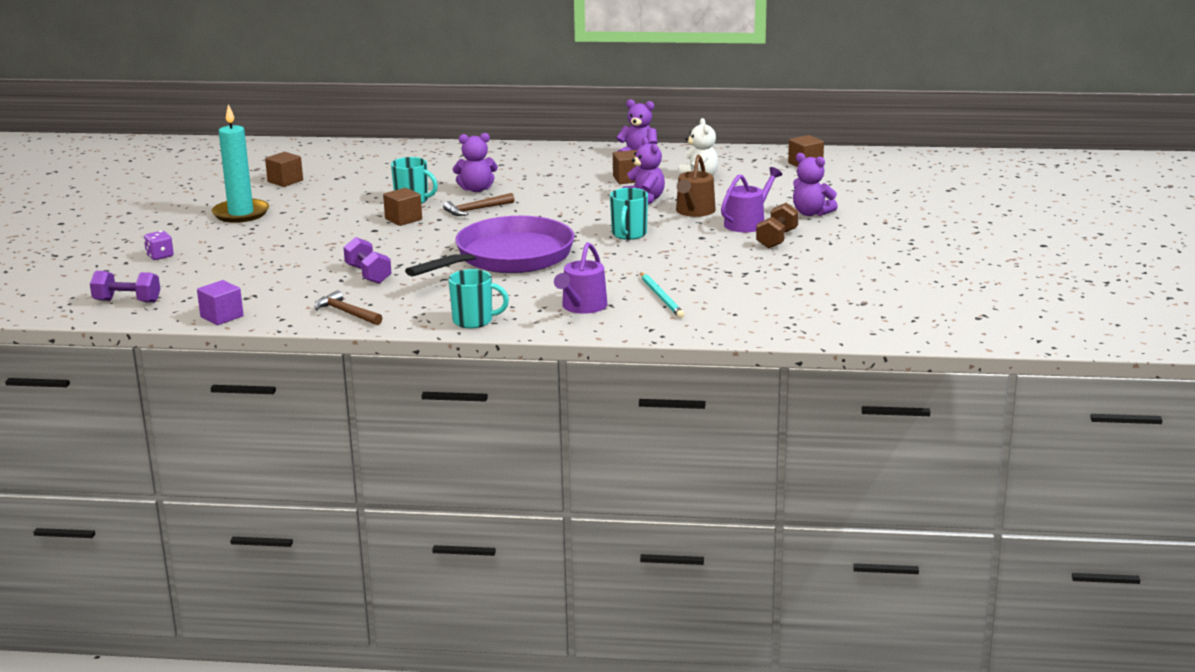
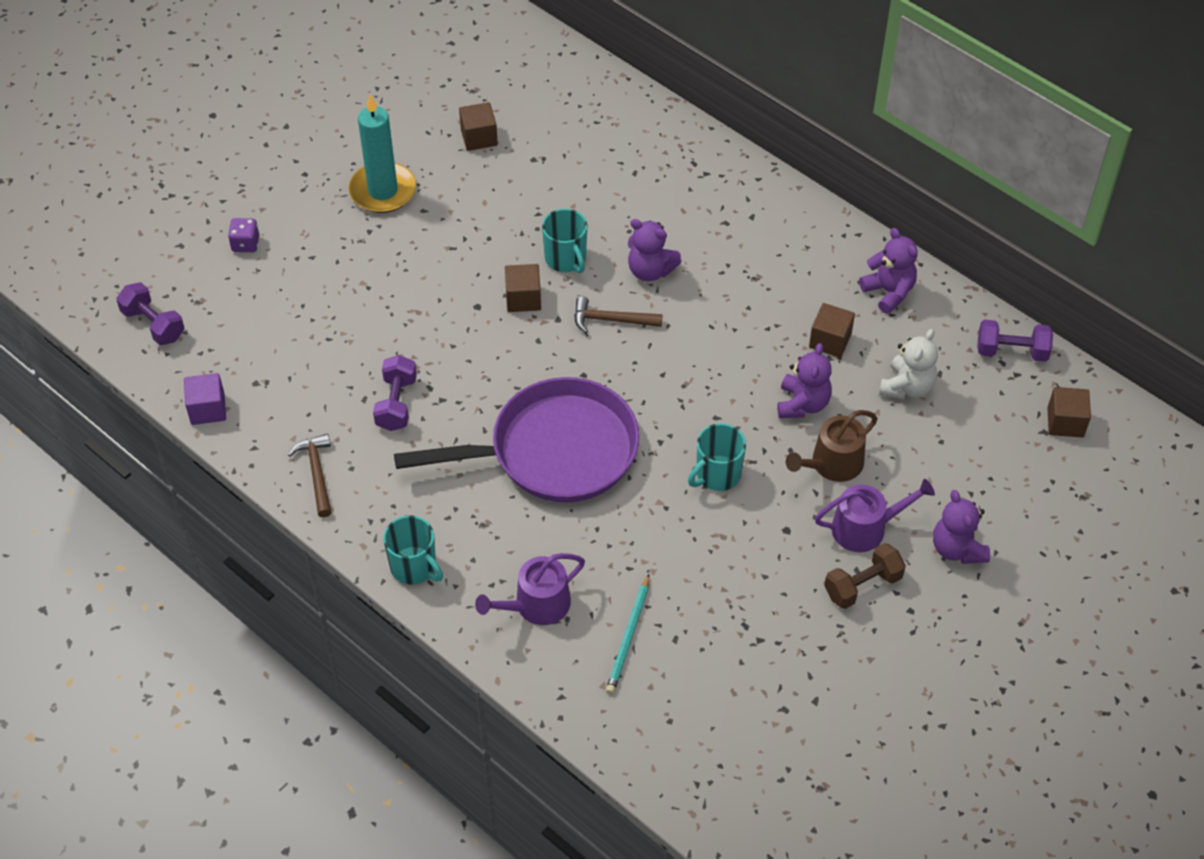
camera: 35 degrees right, 30 degrees up
none -> purple dumbbell [977,320,1053,362]

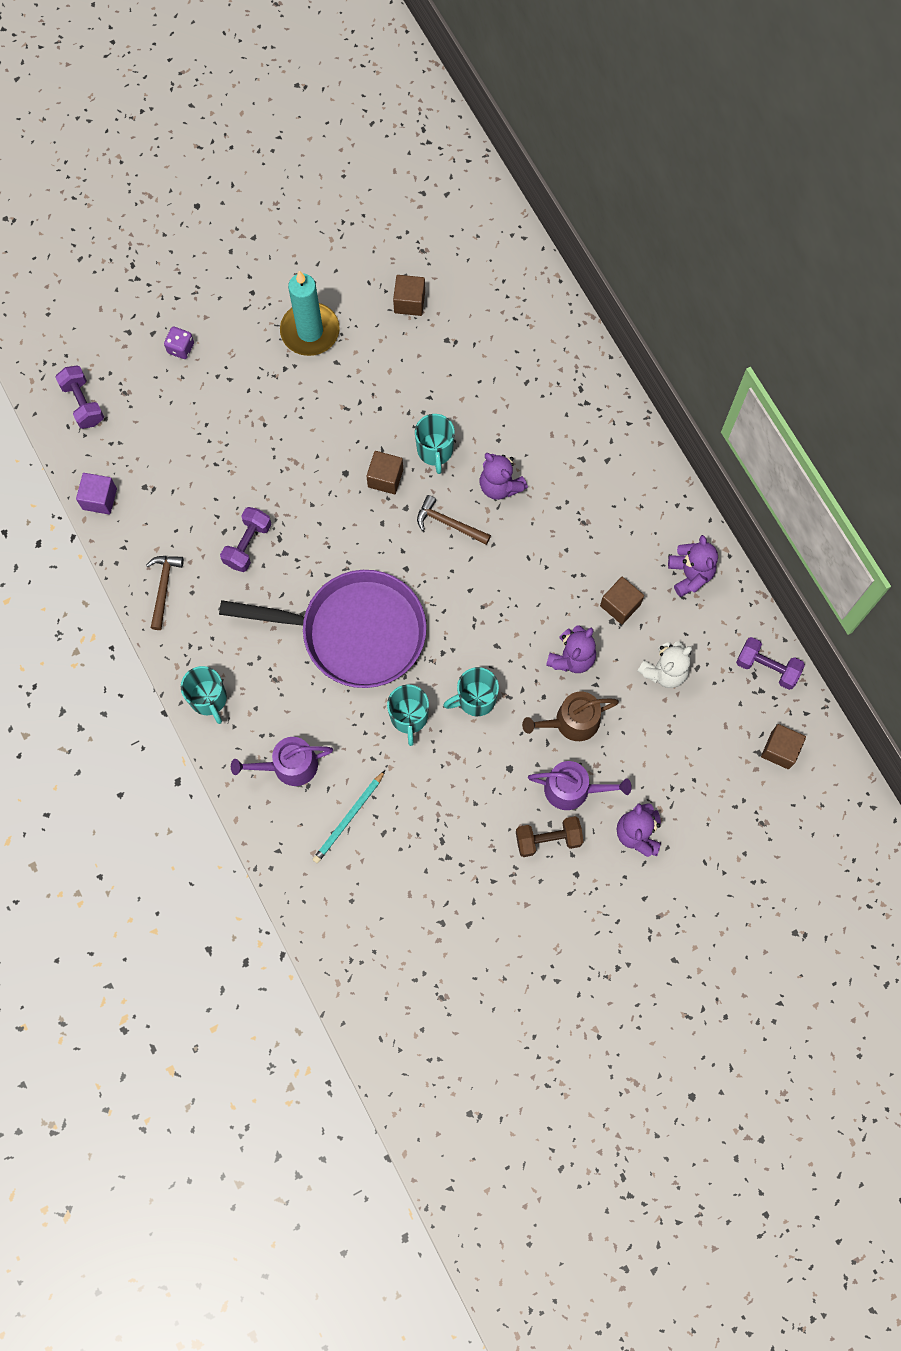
camera: 20 degrees right, 20 degrees up
none -> turquoise mug [387,685,429,746]

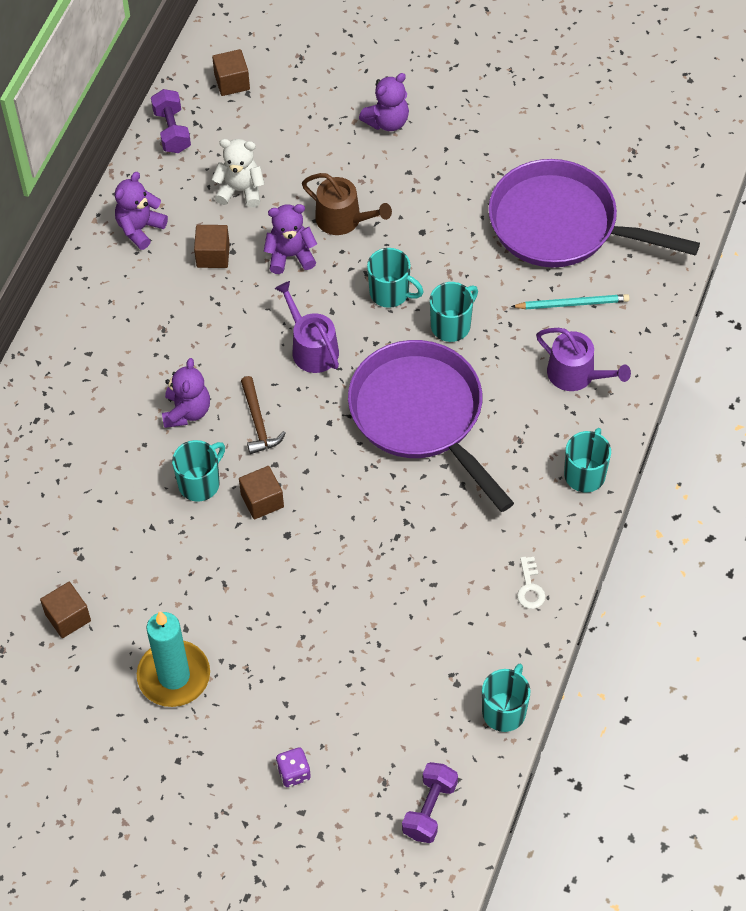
camera: 130 degrees left, 15 degrees down
purple cube [76,473,117,515] -> turquoise mug [482,664,530,732]
brown hammer [146,556,184,630] -> white key [517,557,546,609]
purple dumbbell [220,507,272,572] -> none
brown dumbbell [516,816,583,857] -> none
purple watering can [528,761,632,810] -> purple watering can moved to [275,281,339,373]
none -> purple pan [488,159,700,267]

